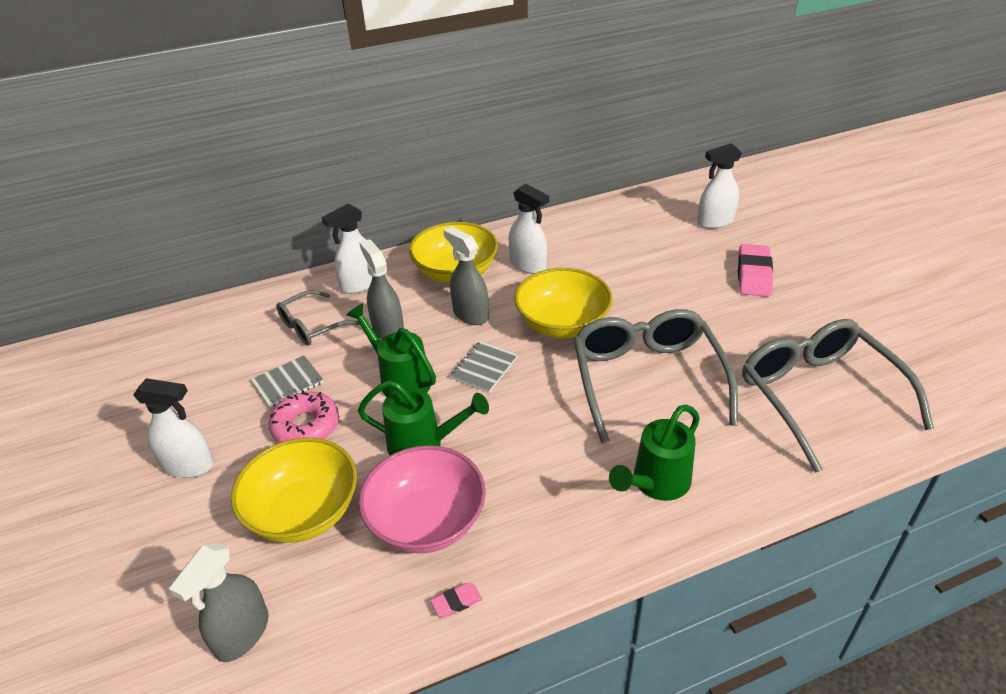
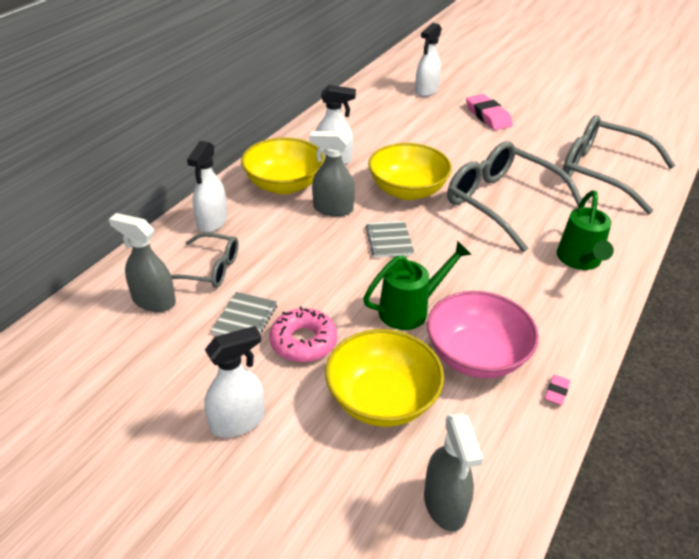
camera: 40 degrees left, 0 degrees up
grey glasses [276,290,360,345] -> grey glasses turned 90 degrees counterclockwise [171,233,239,288]
green watering can [346,304,436,397] -> none
grey spray bottle [359,239,404,339] -> grey spray bottle moved to [109,213,176,312]

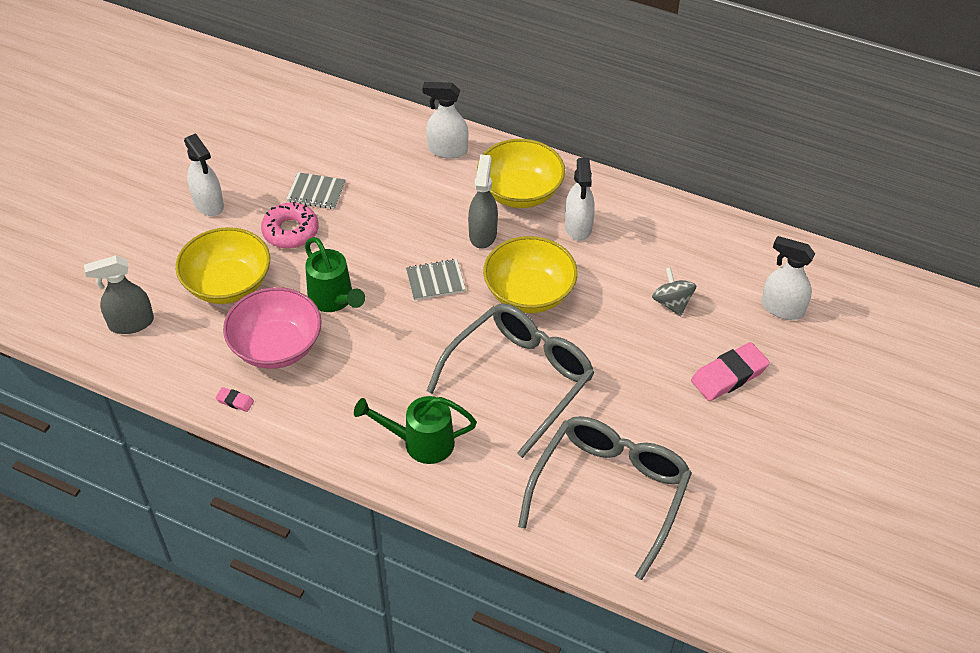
camera: 85 degrees right, 10 degrees up
grey spray bottle [109,213,176,312] -> none
grey glasses [171,233,239,288] -> none
none -> grey spinning top [652,267,697,316]

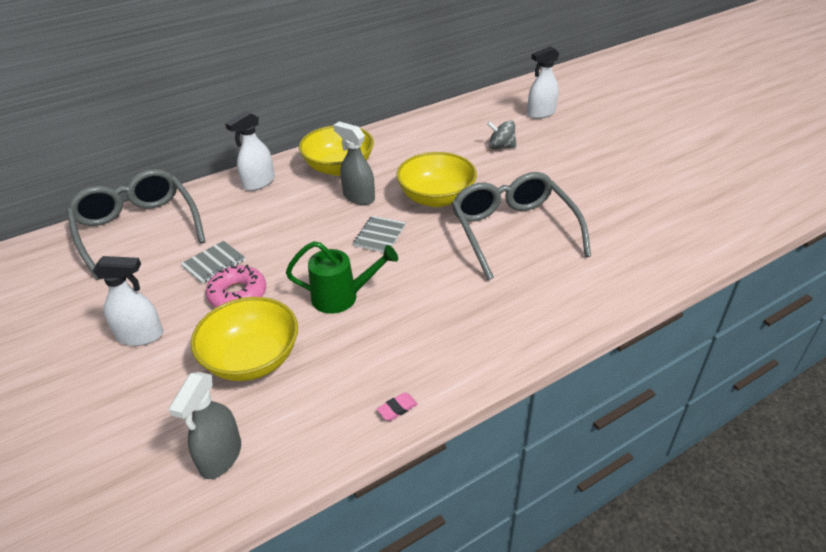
camera: 55 degrees left, 10 degrees down
pink bowl [223,287,322,369] -> none
green watering can [354,396,477,464] -> none
grey glasses [518,416,692,580] -> grey glasses moved to [67,169,206,280]
white spray bottle [565,158,595,241] -> none
pink eraser [691,342,770,401] -> none

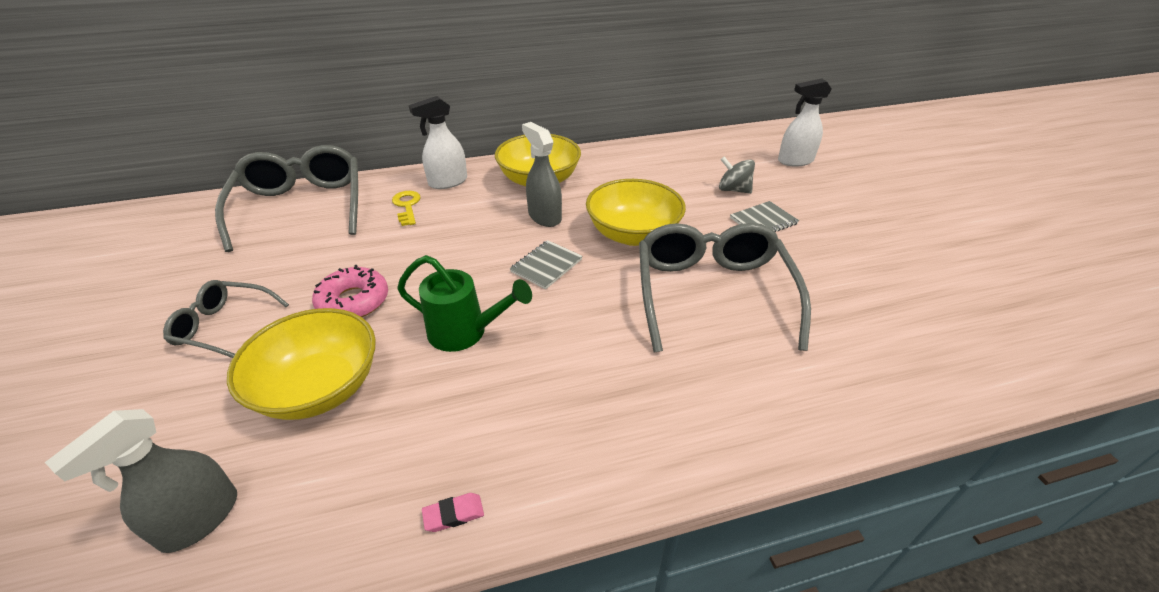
camera: 15 degrees right, 0 degrees up
white spray bottle [92,256,163,346] -> grey glasses [163,280,289,358]
grey notebook [181,241,245,284] -> grey notebook moved to [730,201,799,232]
none -> yellow key [392,191,421,226]

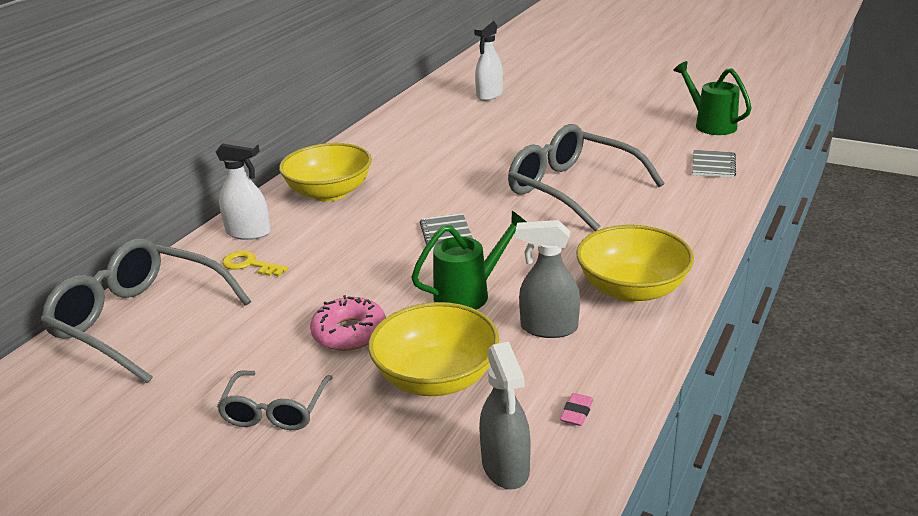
camera: 45 degrees left, 10 degrees down
grey glasses [163,280,289,358] -> grey glasses turned 45 degrees counterclockwise [217,370,333,430]
white spray bottle [409,96,467,189] -> white spray bottle turned 90 degrees counterclockwise [216,139,271,240]
pink eraser [422,493,484,532] -> pink eraser moved to [560,393,594,426]
grey spray bottle [522,122,562,227] -> grey spray bottle moved to [516,220,580,338]
yellow bowl [586,179,686,246] -> yellow bowl moved to [576,225,694,302]
grey spinning top [719,156,755,194] -> none
grey notebook [730,201,799,232] -> grey notebook moved to [692,150,736,178]
none -> green watering can [673,61,752,135]

